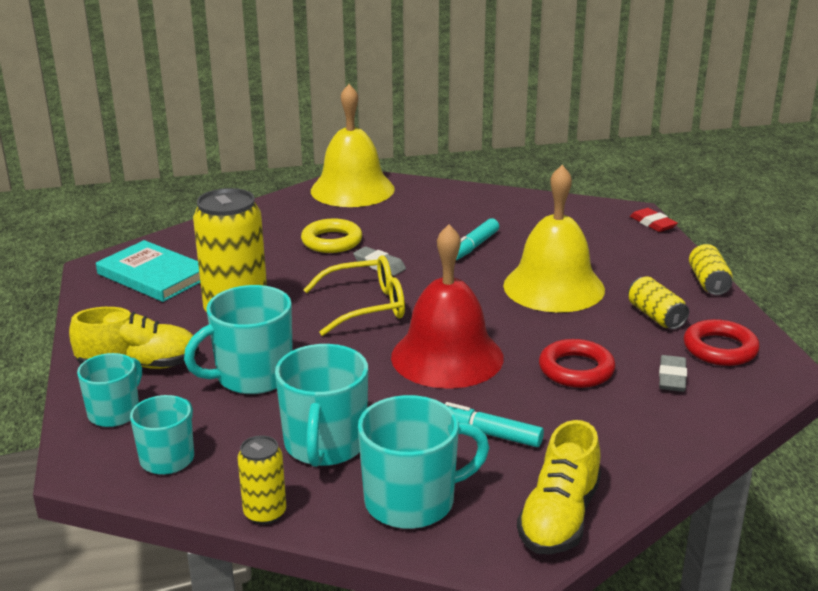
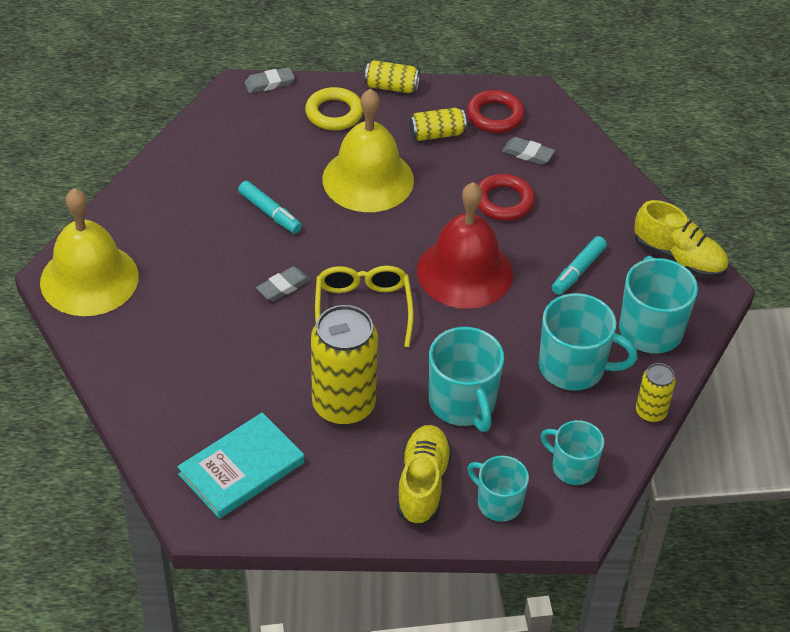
camera: 80 degrees left, 20 degrees up
yellow ring [301,218,362,253] -> yellow ring moved to [305,87,363,130]
red eraser [630,208,678,232] -> grey eraser [245,67,295,93]

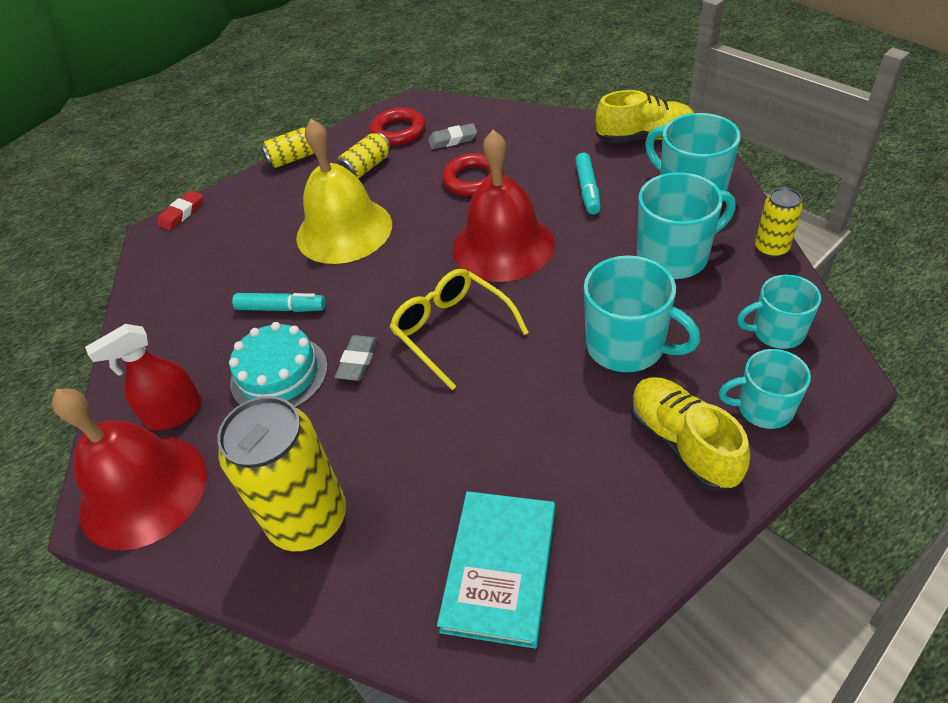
camera: 30 degrees left, 0 degrees up
yellow bell [40,188,139,316] -> red bell [52,388,207,550]
grey eraser [245,67,295,93] -> red eraser [157,190,203,231]
yellow ring [305,87,363,130] -> none
yellow can [311,305,378,425] -> yellow can moved to [217,396,346,551]
none -> red spray bottle [85,324,202,430]
none -> turquoise cake [229,322,328,408]

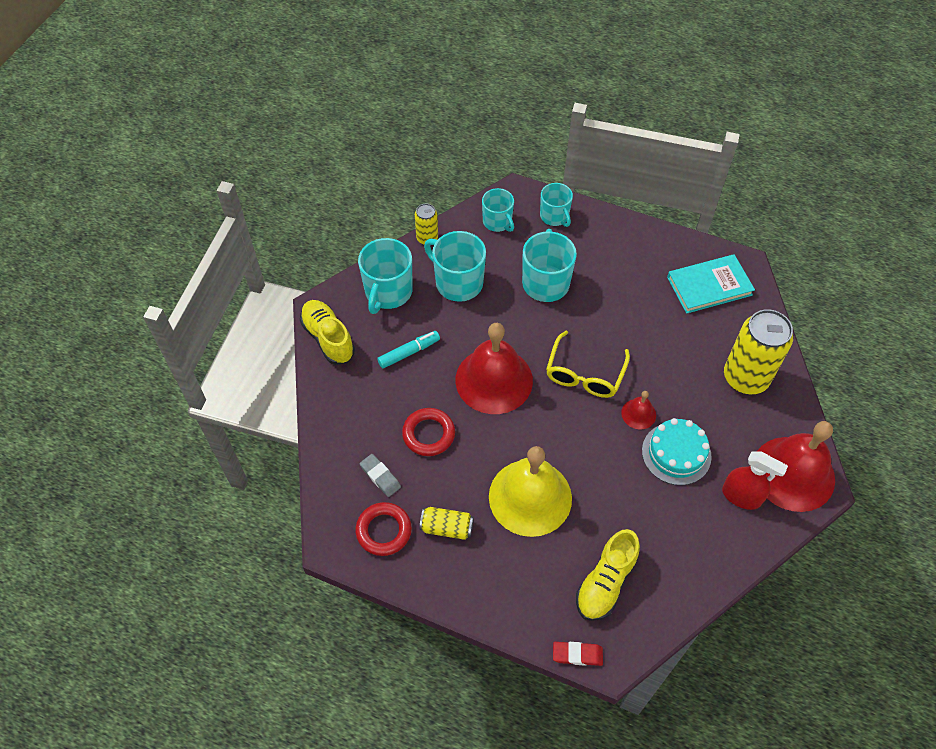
camera: 125 degrees left, 10 degrees up
turquoise marker [232,293,326,312] -> none
yellow can [261,128,314,168] -> none
grey eraser [335,335,378,381] -> red bell [621,391,656,429]
yellow shoe [631,377,750,491] -> yellow shoe moved to [576,529,640,621]

